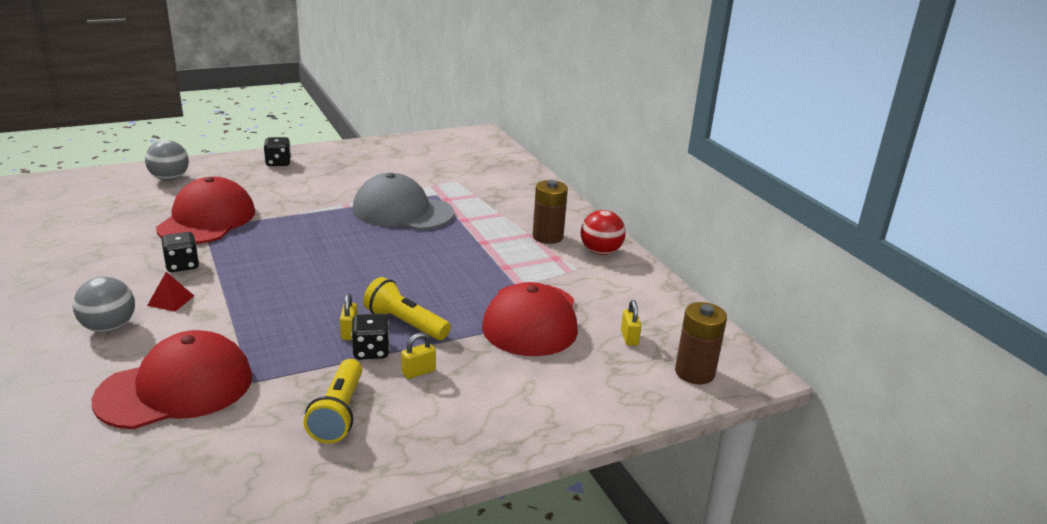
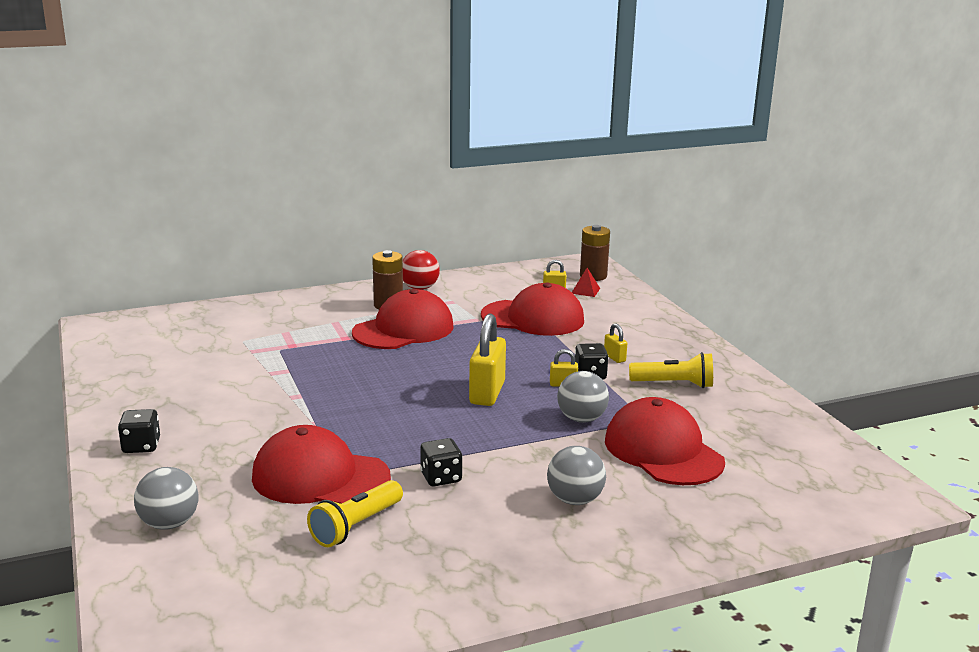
camera: 85 degrees left, 5 degrees down
red pyramid [147,272,194,312] -> red pyramid moved to [572,268,600,297]
grey cap [352,173,454,230] -> none
yellow flashlight [363,277,451,340] -> yellow flashlight moved to [307,480,403,547]
none -> red cap [352,289,454,349]
none -> yellow padlock [469,314,506,406]
none -> grey ball [557,371,609,423]

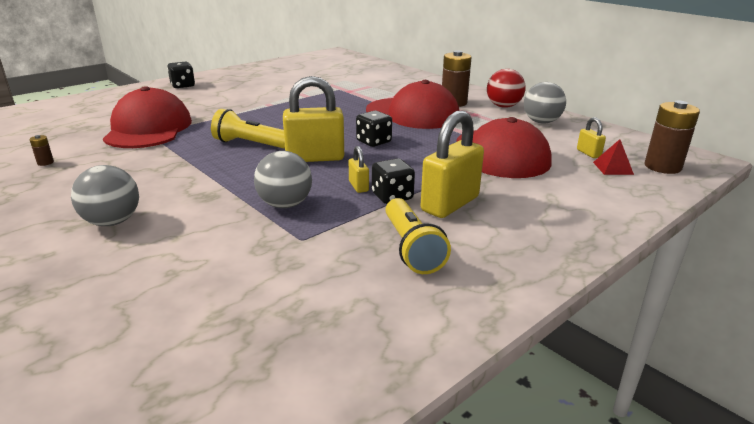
camera: 70 degrees right, 5 degrees up
grey ball [134,467,199,530] -> grey ball moved to [524,82,566,123]
yellow flashlight [307,480,403,547] -> yellow flashlight moved to [211,109,285,149]
black dice [420,438,462,486] -> black dice moved to [356,111,392,147]
yellow padlock [604,323,627,363] -> yellow padlock [421,111,484,218], size x2.13
red cap [605,397,725,485] -> none
none -> brown battery [29,135,54,166]

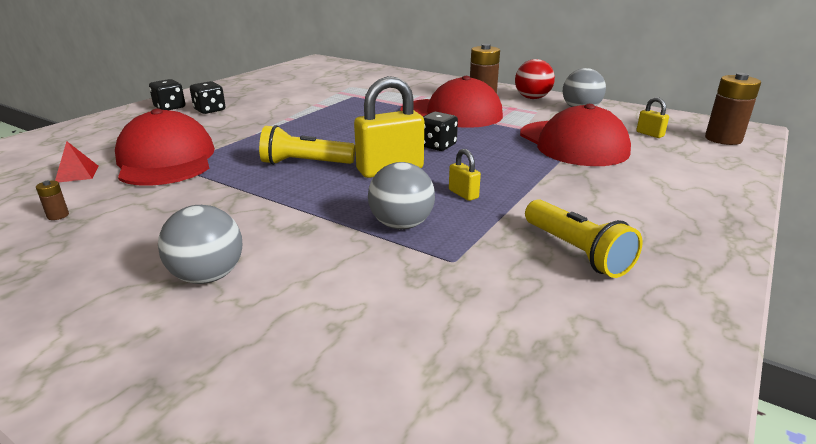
camera: 15 degrees left, 0 degrees up
black dice [372,158,415,204] -> black dice moved to [190,81,226,114]
yellow padlock [421,111,484,218] -> none
red pyramid [593,139,634,175] -> red pyramid moved to [55,141,99,182]

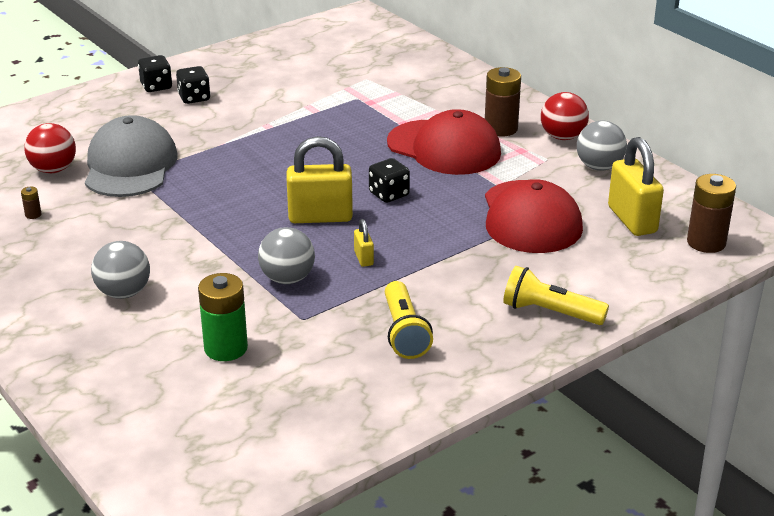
camera: 20 degrees right, 5 degrees up
red pyramid [55,141,99,182] -> red ball [24,123,76,173]
red cap [115,109,215,186] -> grey cap [85,115,177,197]
yellow flashlight [259,125,355,165] -> yellow flashlight moved to [503,266,609,325]
yellow padlock [636,97,669,138] -> yellow padlock [608,137,664,236], size x2.13
none -> green battery [198,273,248,361]

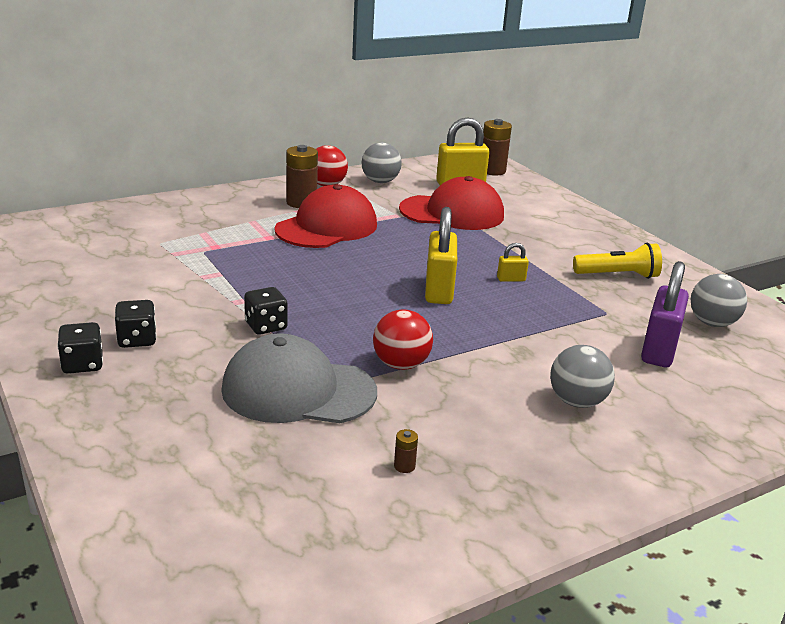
camera: 85 degrees left, 5 degrees down
red ball [24,123,76,173] -> red ball moved to [373,309,433,370]
green battery [198,273,248,361] -> purple padlock [641,261,689,367]
grey ball [258,227,315,284] -> grey ball moved to [691,274,747,327]
black dice [369,158,410,203] -> black dice moved to [244,287,288,335]
yellow flashlight [503,266,609,325] -> none

